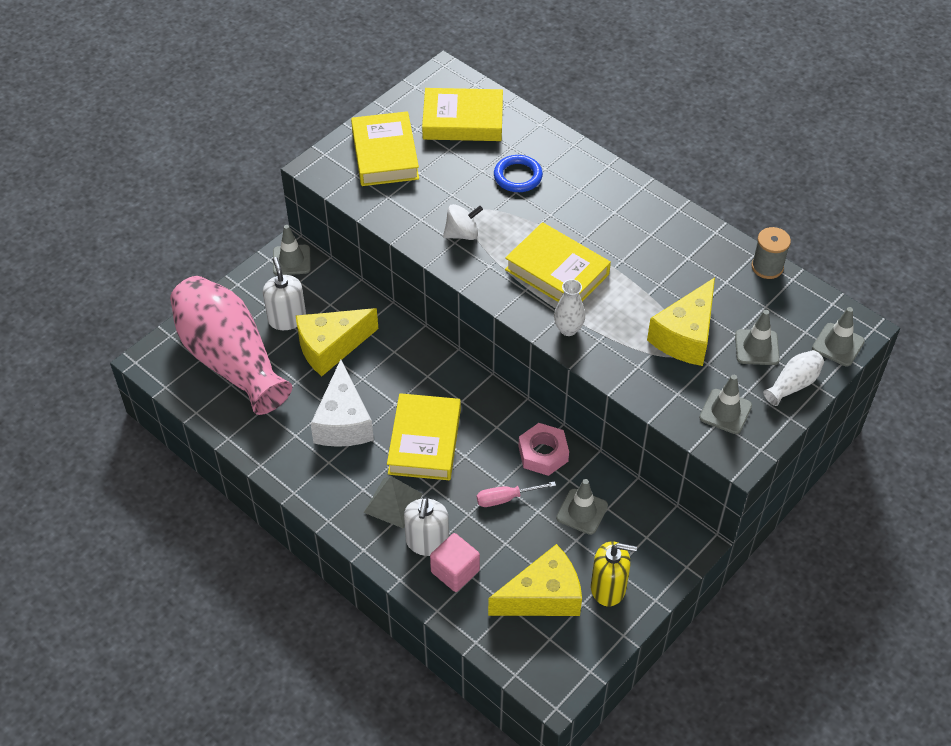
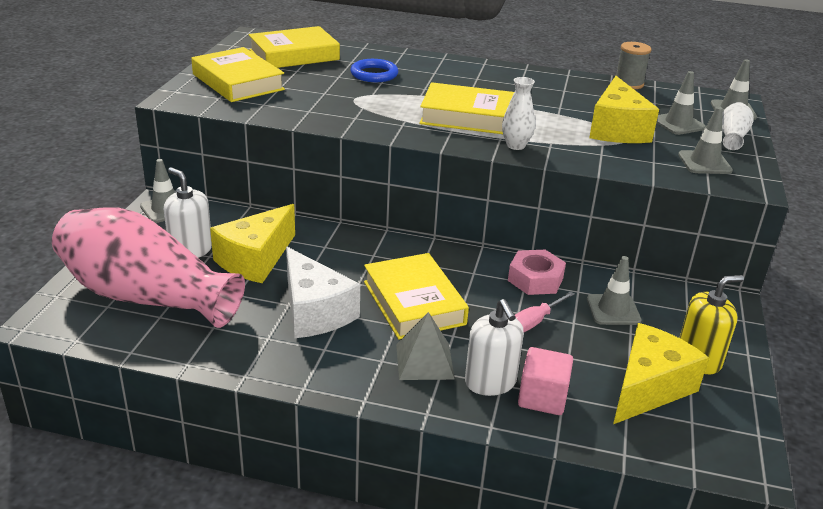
camera: 30 degrees left, 20 degrees down
white spinning top [443,204,483,240] -> none

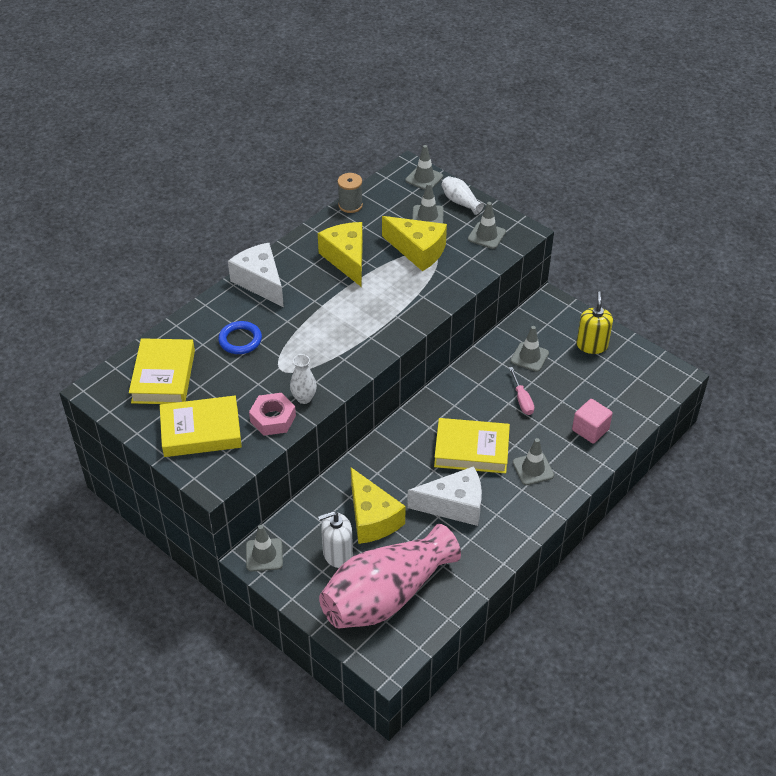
camera: 60 degrees left, 15 degrees up
grey pyramid [396,312,455,380] -> grey traffic cone [512,438,554,485]
yellow book [420,82,514,134] -> none
white soap dispenser [465,299,524,396] -> none
white vase [502,77,535,150] -> white vase moved to [290,354,317,404]
pink nut [508,250,566,295] -> pink nut moved to [249,393,296,436]
yellow cheese [613,323,709,424] -> yellow cheese moved to [318,222,363,287]
none -> white cheese [228,243,284,308]

